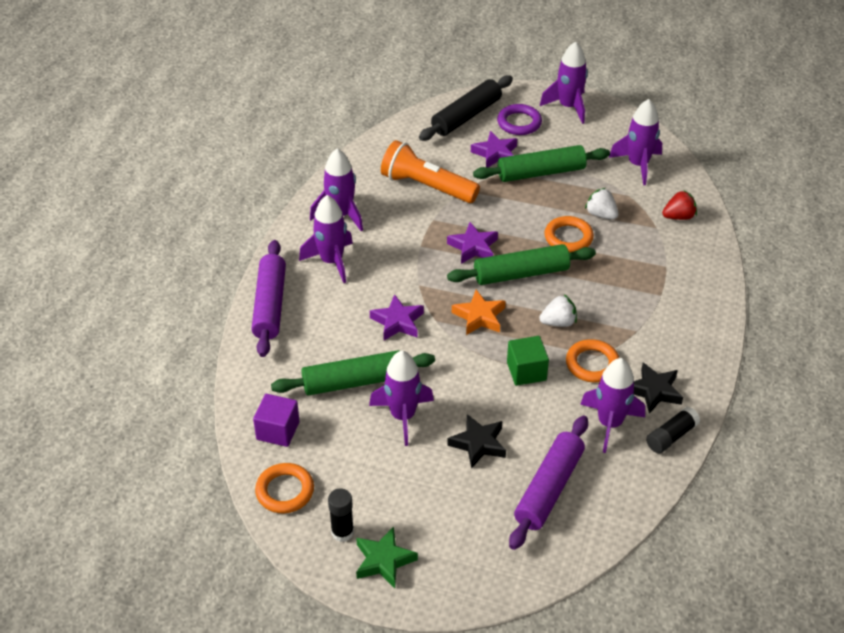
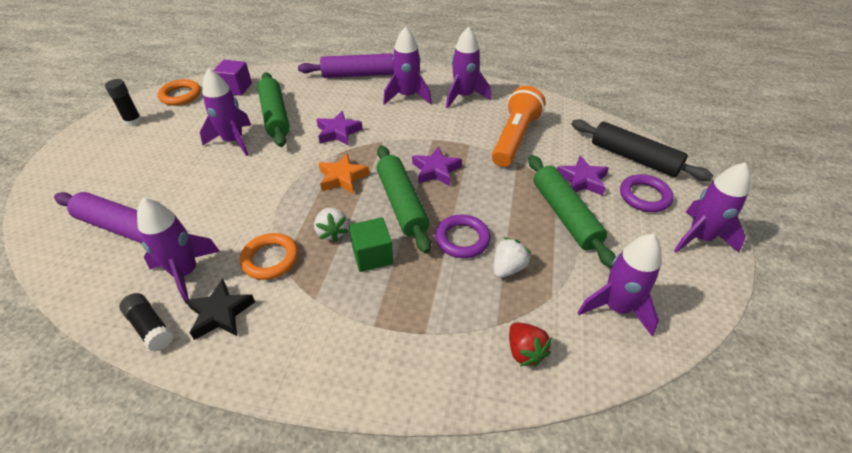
camera: 85 degrees right, 0 degrees up
green star [356,527,418,588] -> none
black star [447,414,506,469] -> none
green cube [507,336,549,386] -> green cube moved to [349,217,393,272]
orange ring [544,216,594,253] -> purple ring [435,214,491,258]

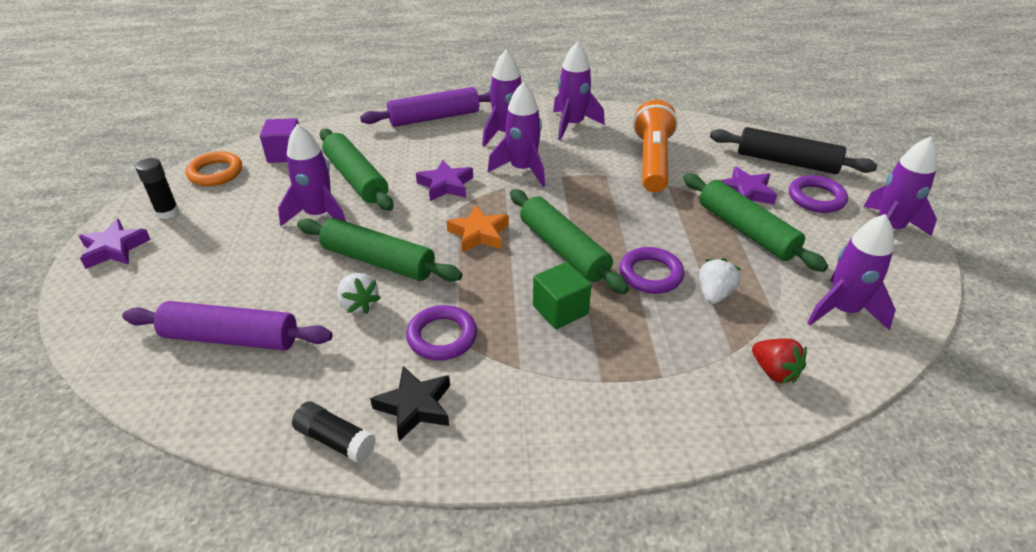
camera: 15 degrees left, 5 degrees down
purple rocket [137,198,220,304] -> purple rocket moved to [488,82,545,187]
orange ring [240,233,298,280] -> purple ring [406,305,477,360]
white strawberry [314,208,348,242] -> white strawberry moved to [337,273,381,314]
purple star [412,146,462,186] -> purple star moved to [79,219,151,269]
none -> green rolling pin [297,218,462,281]

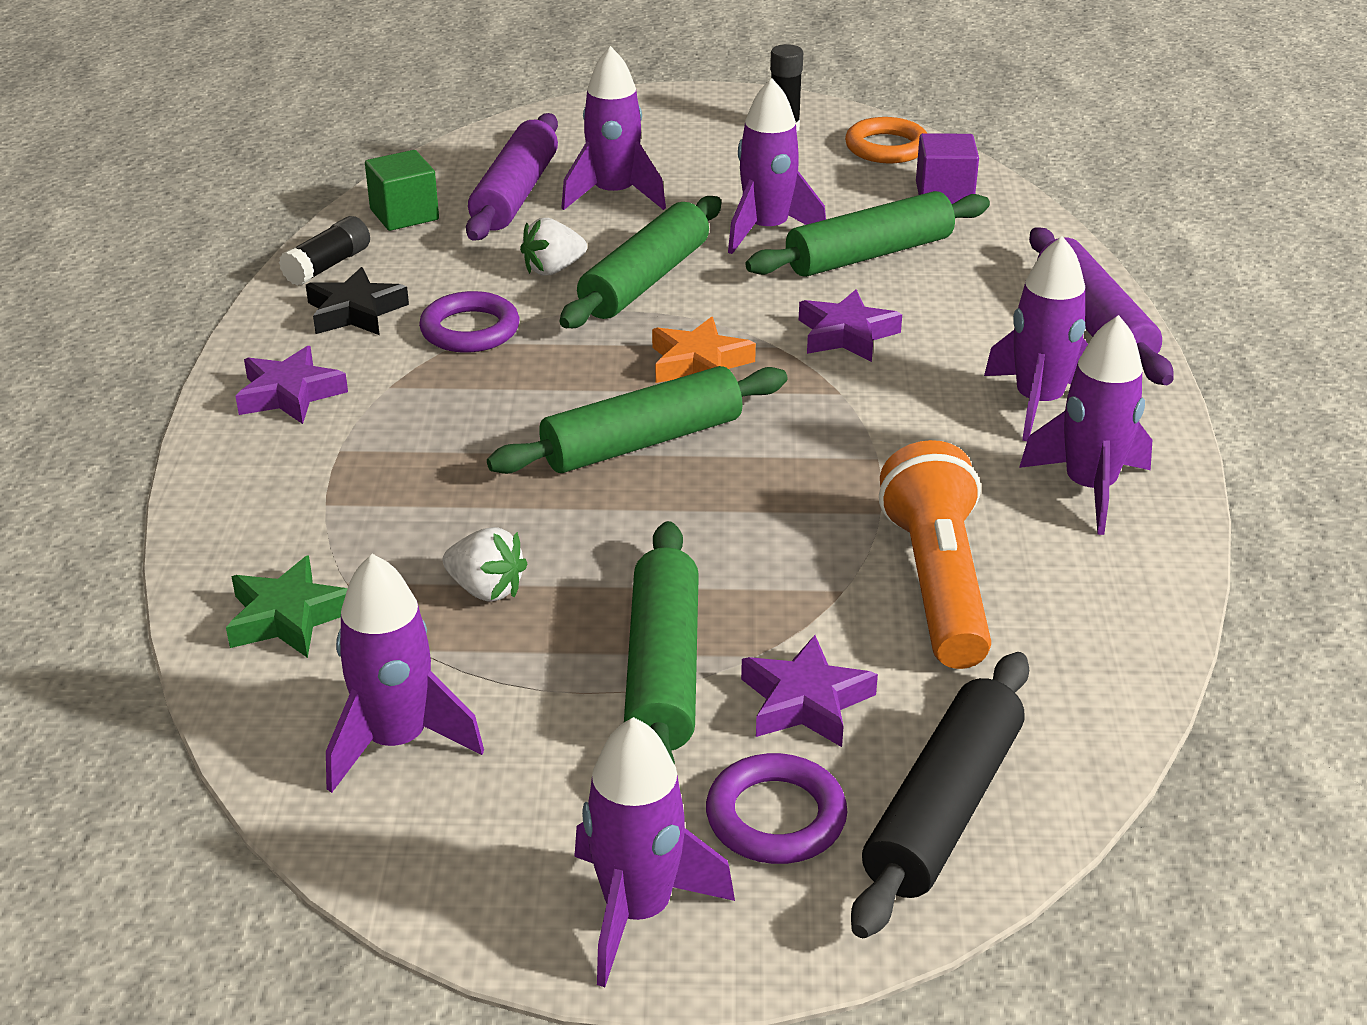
camera: 95 degrees right, 5 degrees down
purple star [79,219,151,269] -> purple star moved to [236,346,348,424]
purple rocket [488,82,545,187] -> purple rocket moved to [561,46,666,210]
green cube [533,262,591,329] -> green cube moved to [365,150,439,231]
purple ring [619,247,684,294] -> none
orange flashlight [633,100,678,193] -> orange flashlight turned 105 degrees counterclockwise [879,440,991,669]
green rolling pin [683,173,828,272] -> green rolling pin turned 60 degrees counterclockwise [624,521,699,765]
red strawberry [752,339,807,384] -> green star [226,555,347,658]

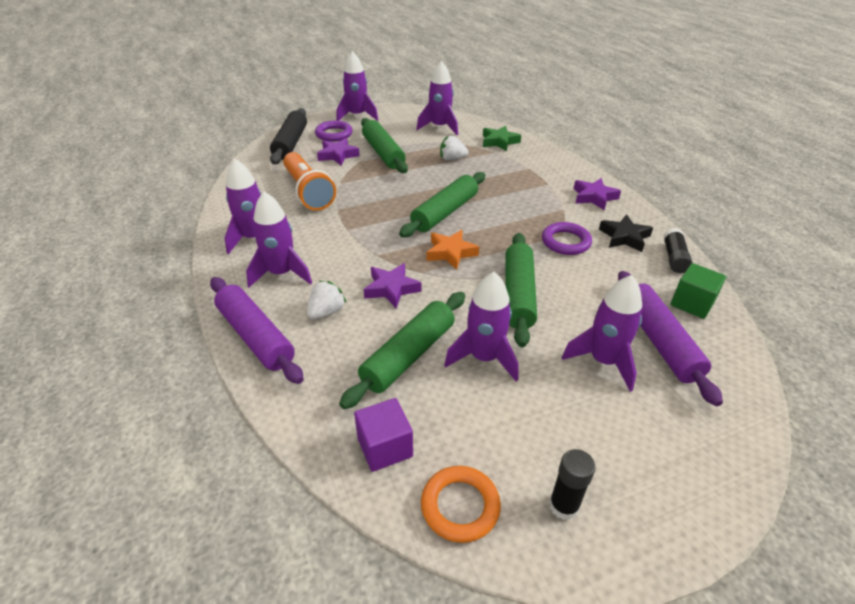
camera: 155 degrees right, 5 degrees up
white strawberry [520,218,587,276] -> white strawberry moved to [307,281,346,319]

